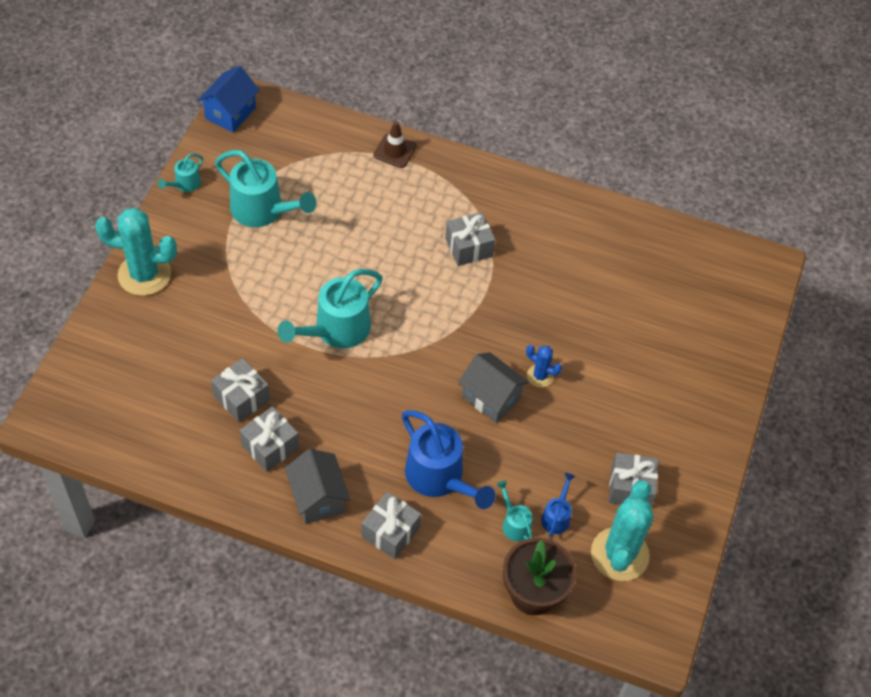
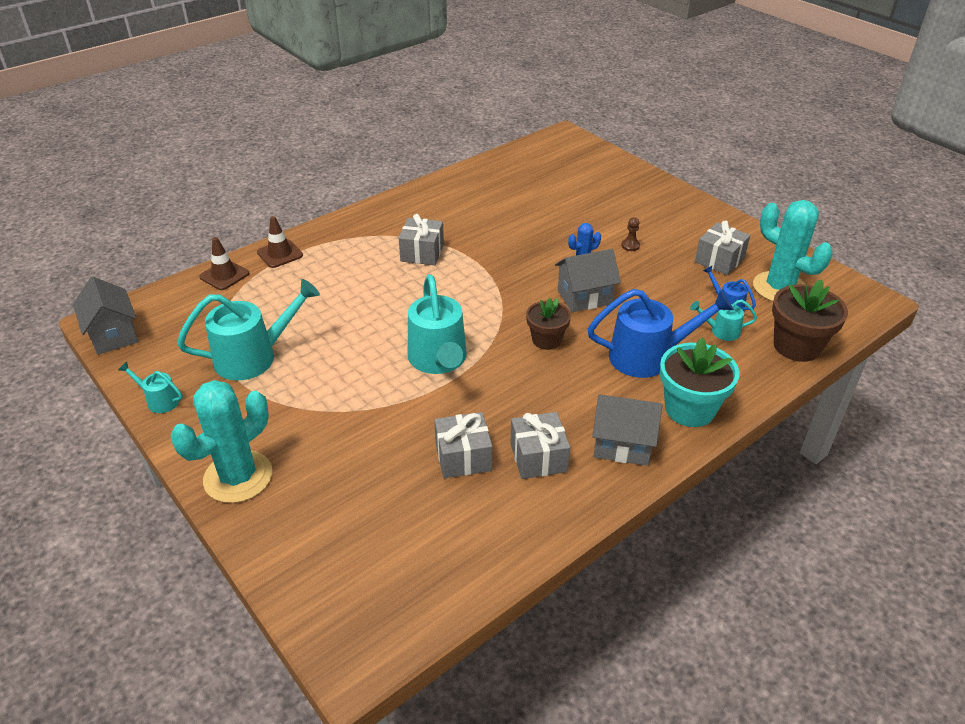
camera: 55 degrees left, 15 degrees down
turquoise watering can [158,153,203,192] -> turquoise watering can turned 135 degrees clockwise [118,362,182,413]
blue house [197,66,260,133] -> grey house [73,277,139,355]
grey gift [362,492,421,559] -> turquoise flower pot [660,338,739,427]
none -> brown traffic cone [199,237,249,290]
none -> brown flower pot [526,298,571,350]
none -> brown pawn [621,217,640,251]

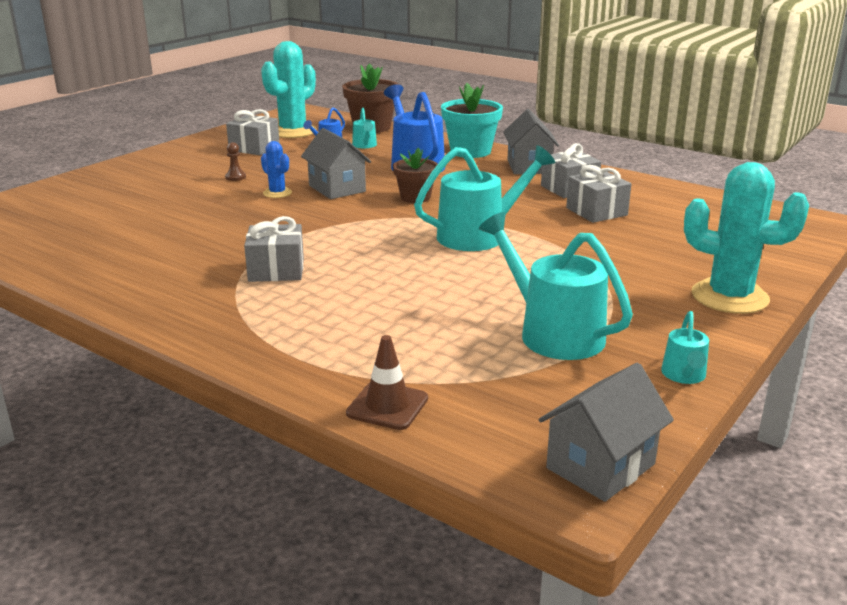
camera: 105 degrees left, 15 degrees down
brown traffic cone [257,216,303,268] -> none

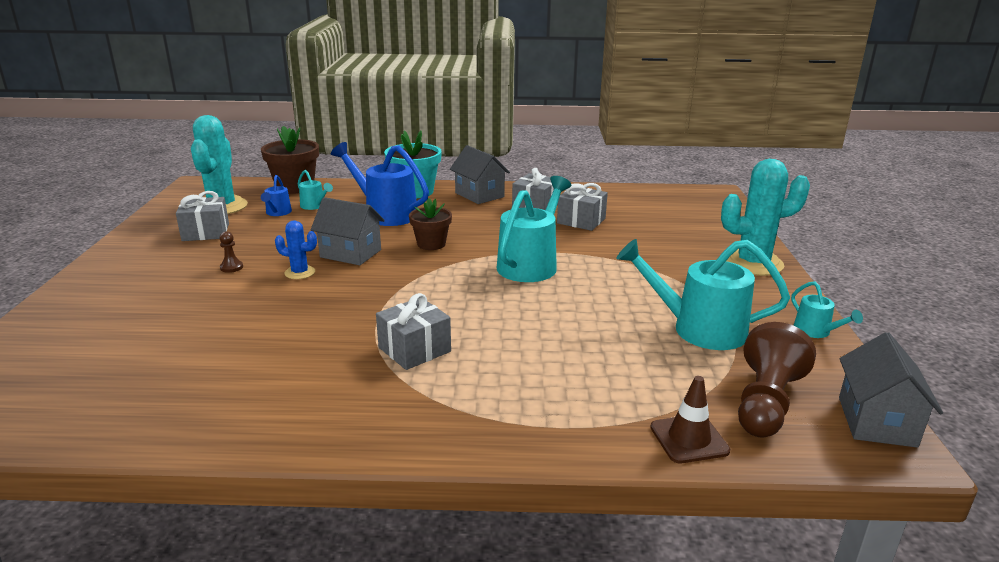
camera: 35 degrees left, 0 degrees up
none -> brown pawn [738,322,816,437]

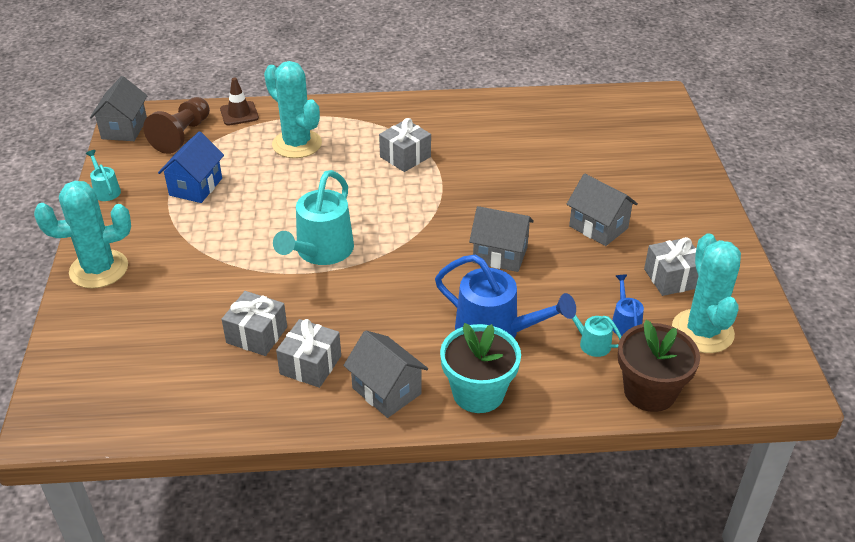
camera: 175 degrees right, 15 degrees up
brown pawn [219,231,243,273] -> grey house [567,174,638,246]
blue cactus [275,221,317,279] -> none
brown flower pot [409,198,452,250] -> none
turquoise watering can [616,239,790,350] -> blue house [158,132,224,203]
none -> turquoise cactus [264,61,322,158]

